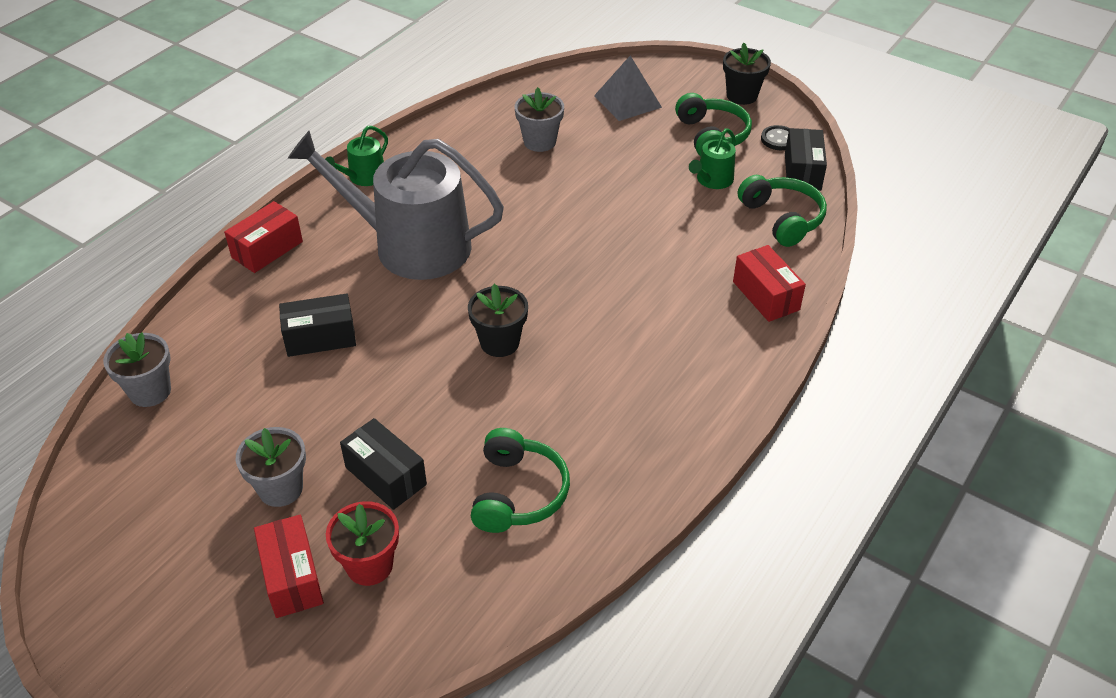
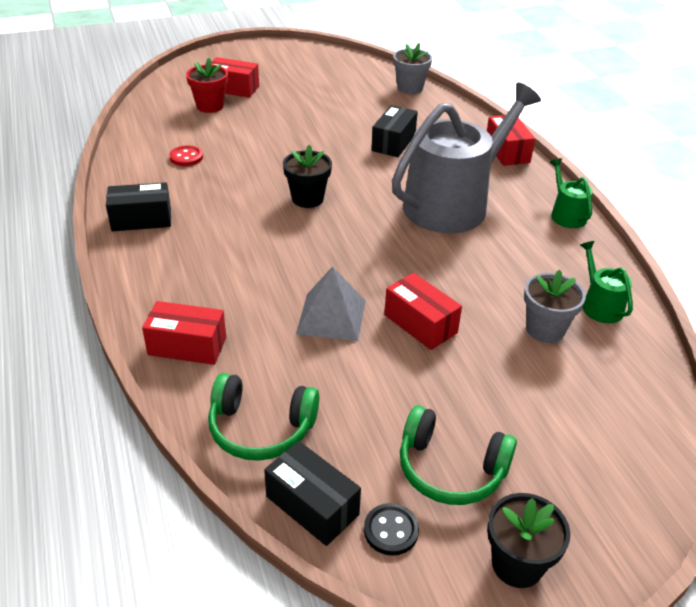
camera: 125 degrees right, 5 degrees down
grey flower pot [236,427,306,507] -> none
black box [340,418,427,510] -> black box moved to [106,182,171,231]
green headphones [471,428,570,533] -> red button [169,145,203,166]
grey pyramid [594,55,662,121] -> grey pyramid moved to [296,266,366,341]
green watering can [689,129,736,189] -> green watering can moved to [580,241,633,323]
none -> red box [384,273,462,350]

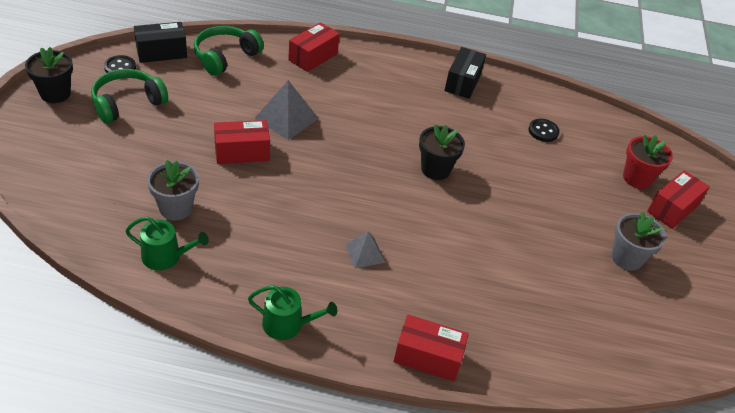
camera: 115 degrees right, 5 degrees up
red button [169,145,203,166] -> black button [528,119,560,142]
black box [371,105,418,157] -> none
grey watering can [392,82,541,233] -> grey pyramid [345,231,385,269]
grey flower pot [393,43,432,94] -> grey flower pot moved to [612,212,666,271]

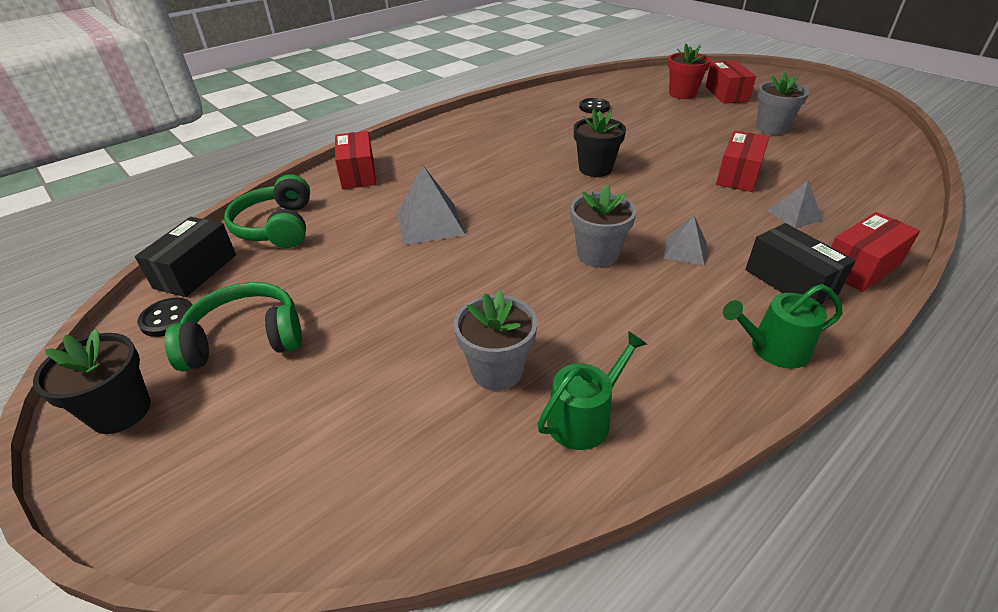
camera: 45 degrees left, 5 degrees down
green headphones [91,69,168,123] -> green headphones turned 75 degrees clockwise [165,282,302,371]
red box [214,120,270,164] -> red box moved to [716,131,769,192]
green watering can [248,285,337,340] -> green watering can turned 150 degrees counterclockwise [723,284,842,369]
black box [444,47,486,99] -> black box moved to [745,223,856,304]
none -> grey flower pot [570,184,637,267]
none -> grey pyramid [767,181,823,228]

